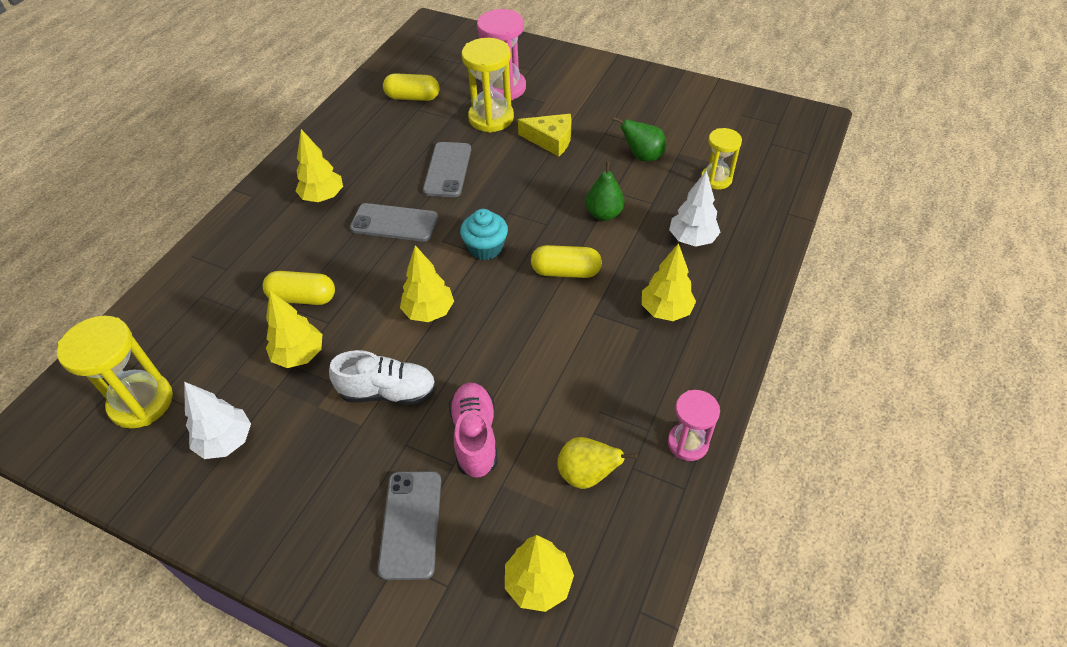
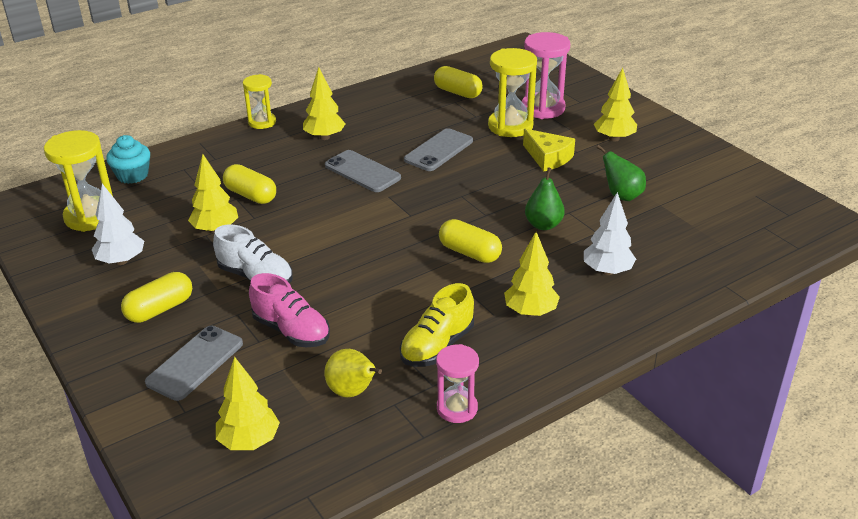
camera: 30 degrees right, 15 degrees down
yellow tree [400,245,454,322] -> yellow tree moved to [594,68,637,141]
pink shoe [449,383,498,478] -> pink shoe turned 105 degrees clockwise [249,273,330,347]
turquoise cupcake [460,209,508,260] -> turquoise cupcake moved to [106,135,150,184]
yellow hourglass [701,128,742,189] -> yellow hourglass moved to [243,74,276,129]
none -> yellow capsule [121,272,192,323]
none -> yellow shoe [400,283,474,367]

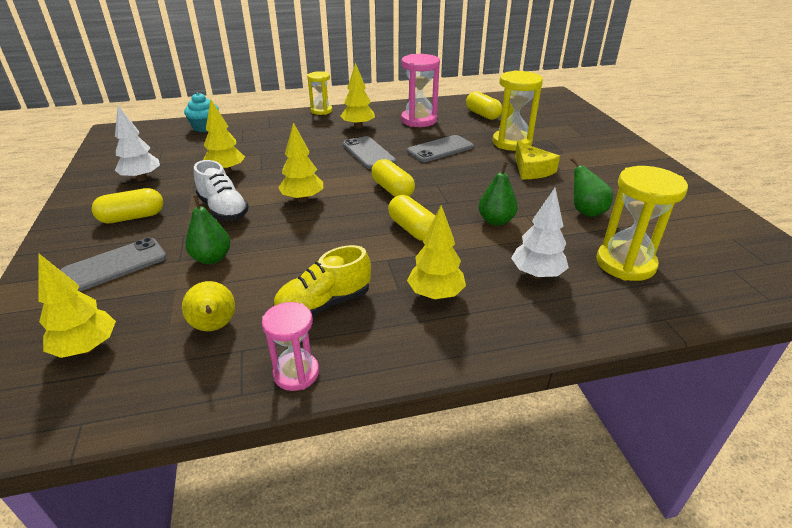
camera: 20 degrees right, 0 degrees up
yellow hourglass [44,130,113,232] -> yellow hourglass moved to [596,166,688,281]
yellow capsule [223,164,276,204] -> yellow capsule moved to [371,159,415,197]
pink shoe [249,273,330,347] -> green pear [185,195,231,264]
pink hourglass [522,32,570,119] -> pink hourglass moved to [401,54,440,127]
yellow tree [594,68,637,141] -> yellow tree moved to [278,122,323,202]

